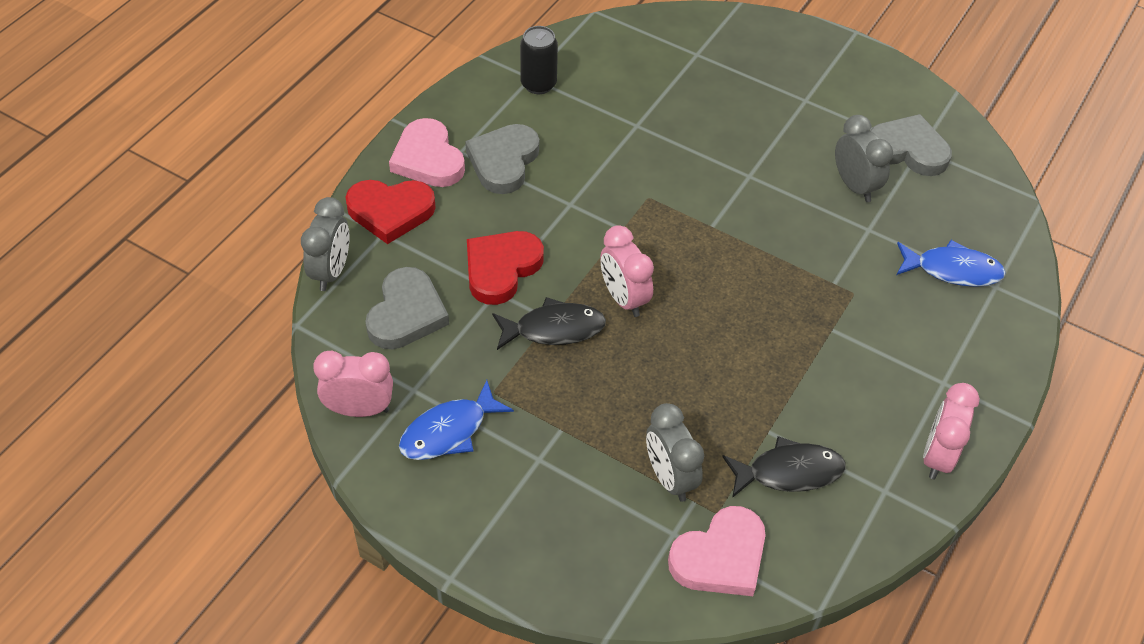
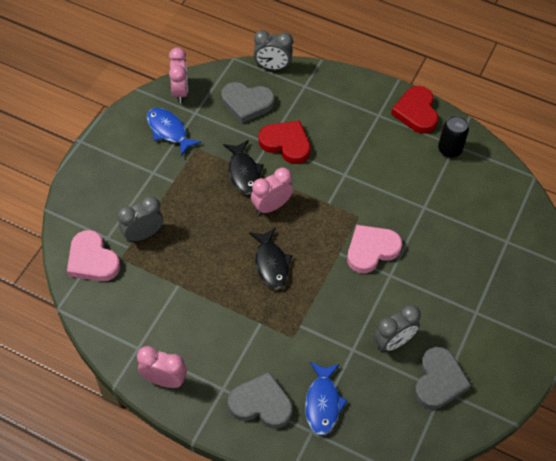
camera: 85 degrees right, 5 degrees up
red heart [346,180,436,244] -> red heart moved to [391,86,438,134]
pink heart [389,118,465,187] -> pink heart moved to [347,225,402,274]
grey heart [465,124,539,194] -> grey heart moved to [228,372,292,428]
black fish [722,436,845,498] -> black fish moved to [249,228,293,290]

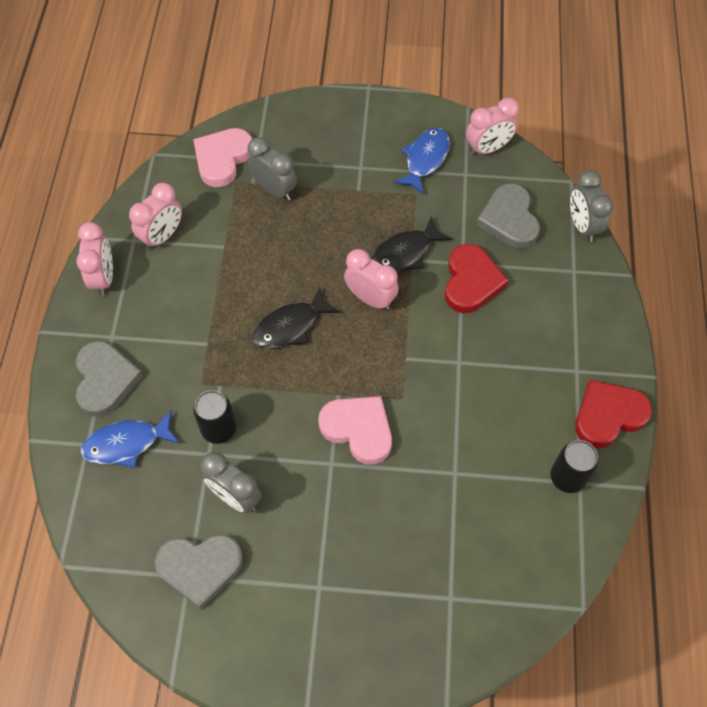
camera: 70 degrees right, 5 degrees up
none -> pink clock [129,183,182,250]
none -> black can [193,390,236,444]

